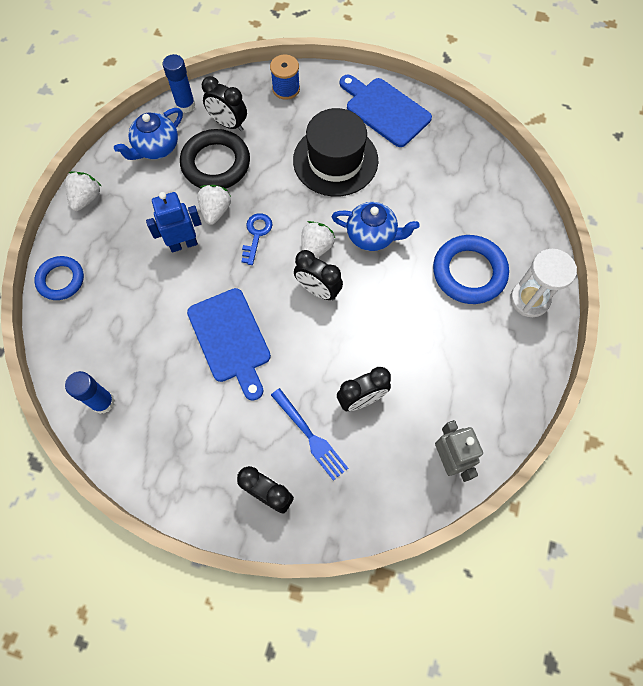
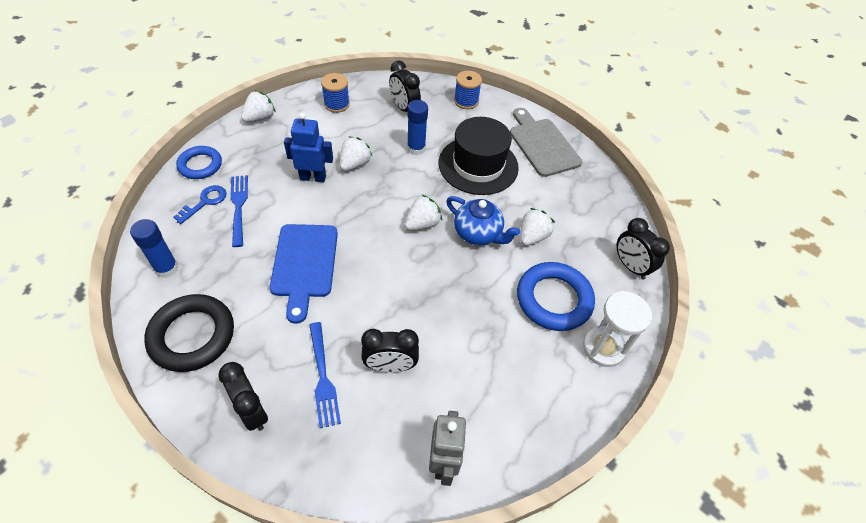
camera: 20 degrees right, 15 degrees down
blue teapot [114,108,183,160] -> blue spool [321,73,350,113]
blue glue stick [163,54,195,113] -> blue glue stick moved to [407,100,428,155]
black ring [180,129,250,189] -> black ring moved to [144,294,234,372]
blue key [241,213,273,265] -> blue key moved to [174,185,226,224]
black clock [294,250,343,300] -> black clock moved to [617,218,670,280]
blue cutting board [340,75,432,147] -> grey cutting board [510,108,582,177]
none -> blue fork [230,175,248,247]
none -> white strawberry [520,208,555,246]

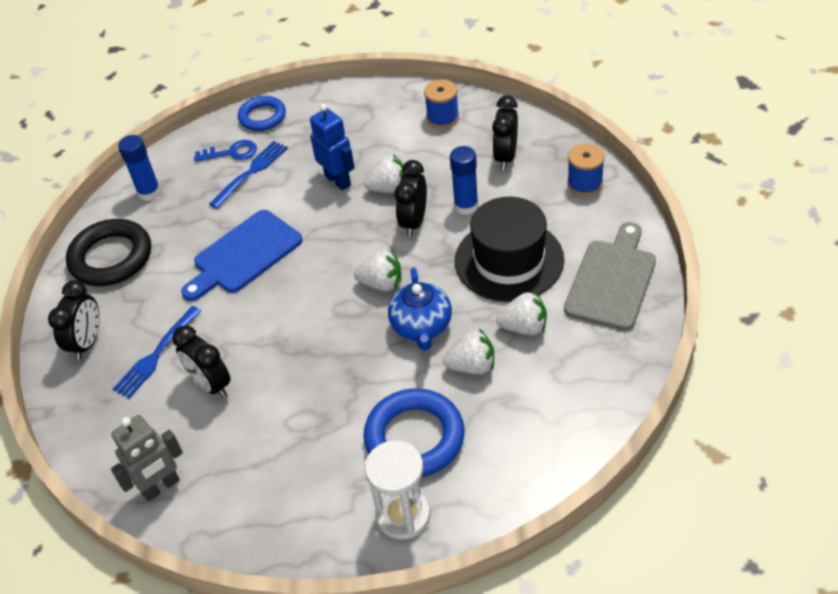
camera: 55 degrees right, 5 degrees down
white strawberry [241,91,276,122] -> white strawberry moved to [496,291,547,335]
black clock [617,218,670,280] -> black clock moved to [395,160,427,237]

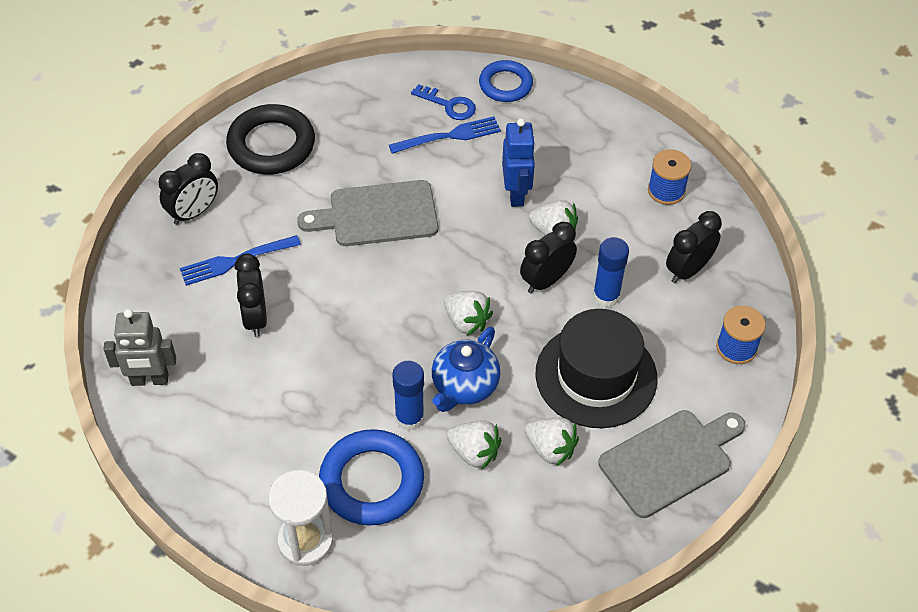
camera: 30 degrees right, 5 degrees up
blue glue stick [118,135,161,201] -> blue glue stick moved to [392,361,424,431]
blue cutting board [181,210,303,301] -> grey cutting board [297,180,438,246]

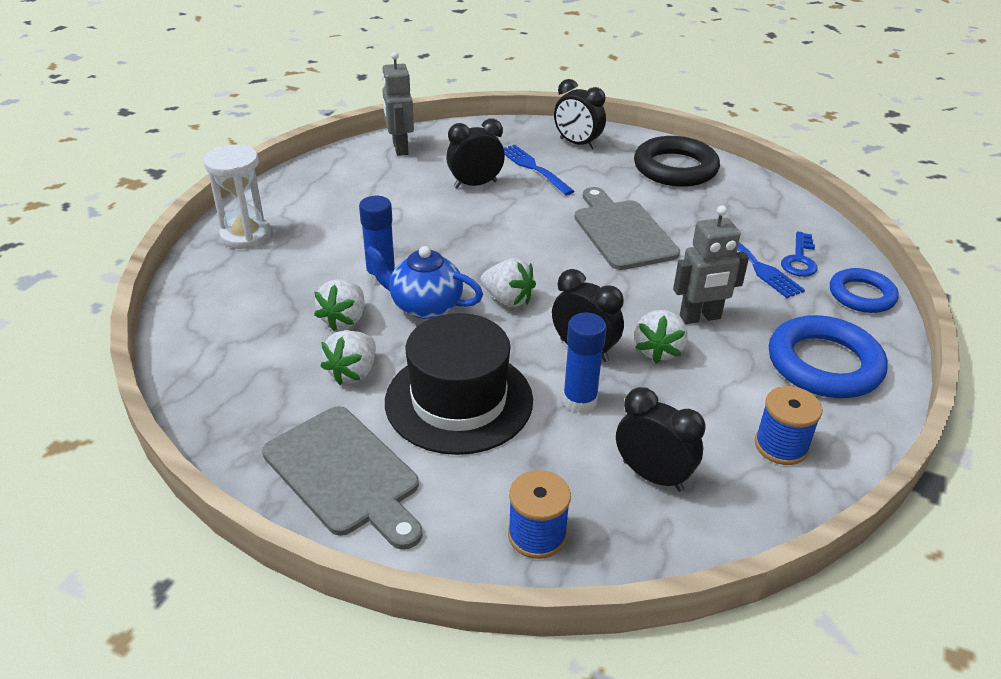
camera: 80 degrees right, 15 degrees down
blue ring [319,429,424,526] -> blue ring moved to [769,315,887,398]
white strawberry [444,291,493,336] -> white strawberry turned 90 degrees counterclockwise [481,258,536,307]
blue robot [502,118,535,207] -> grey robot [673,206,749,324]

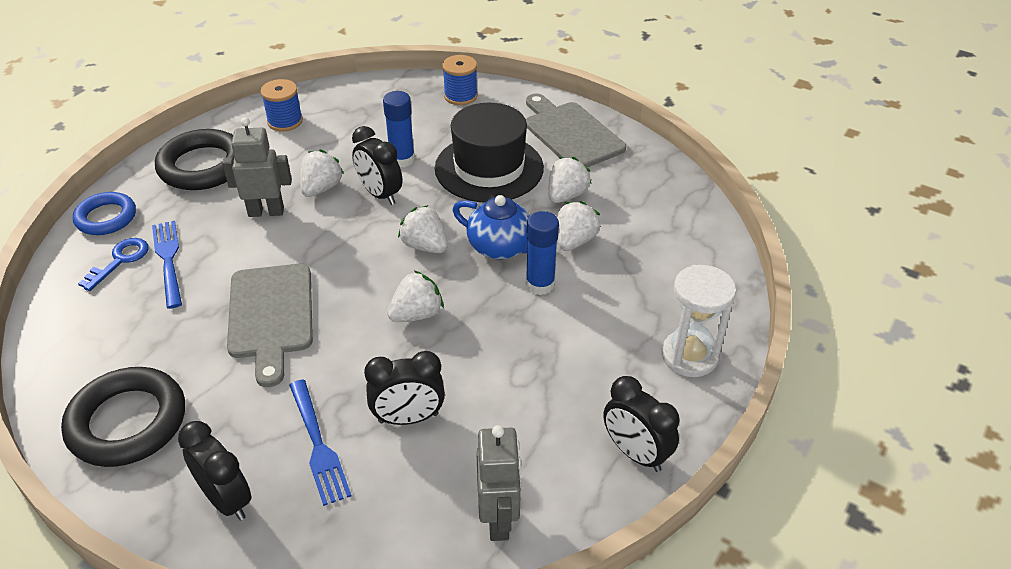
camera: 170 degrees left, 5 degrees up
black clock [616,387,705,492] -> black clock moved to [603,376,680,472]
blue ring [769,315,887,398] -> black ring [155,129,234,190]
none -> white strawberry [387,271,444,322]

